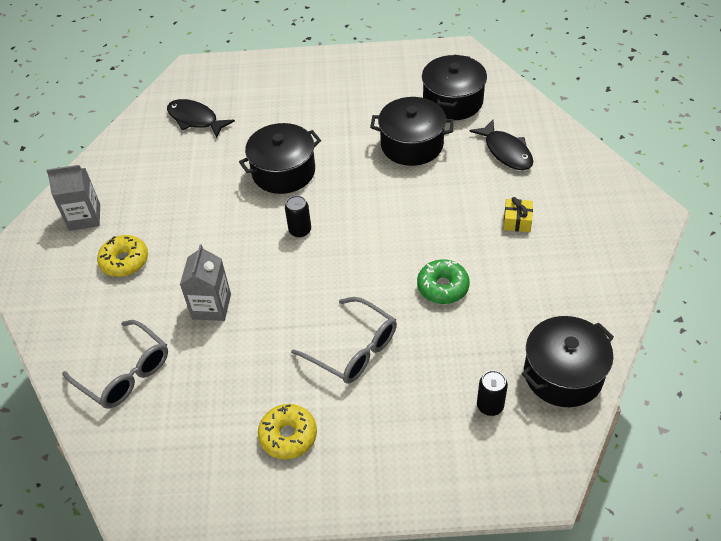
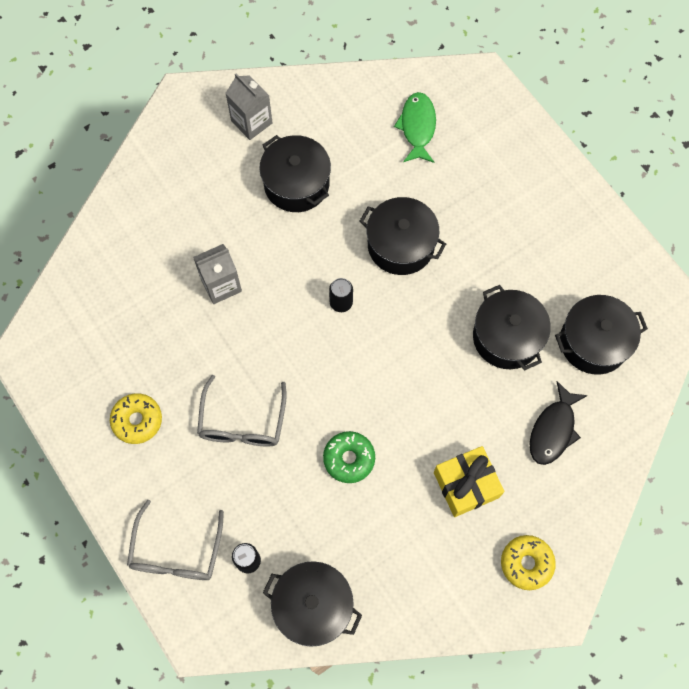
camera: 55 degrees right, 20 degrees up
grey glasses [62,320,168,409] -> grey glasses moved to [127,500,224,580]
yellow donut [97,235,148,277] -> yellow donut moved to [501,535,556,590]
black fish [167,99,235,138] -> green fish [394,92,436,163]
yellow gift [503,197,533,232] -> yellow gift [434,446,504,517], size x1.77
none -> black pot [259,135,331,212]

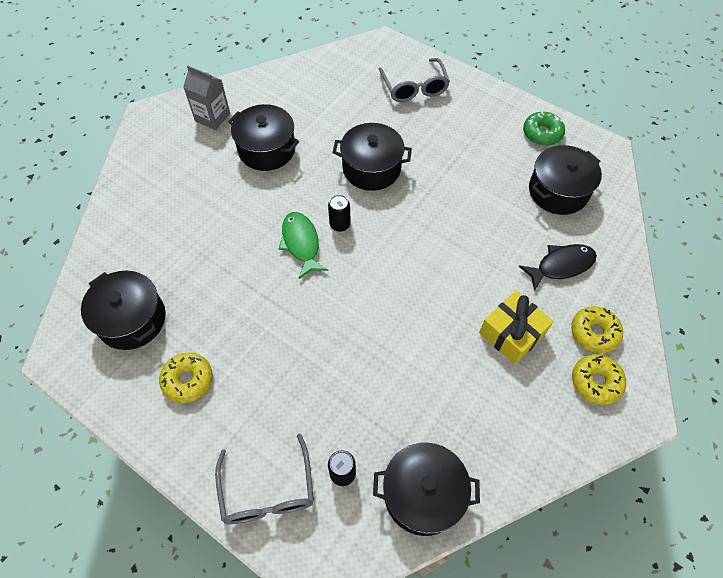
camera: 20 degrees left, 10 degrees down
grey carton [193,244,242,304] -> none
grey glasses [197,375,287,446] -> grey glasses moved to [378,58,450,102]
green donut [323,431,375,483] -> green donut moved to [523,111,565,146]
green fish [394,92,436,163] -> green fish moved to [279,212,328,279]
black pot [473,285,551,370] -> black pot moved to [81,271,166,350]
black fish [530,381,588,465] -> black fish turned 120 degrees counterclockwise [518,244,597,291]
none -> yellow donut [571,306,623,353]

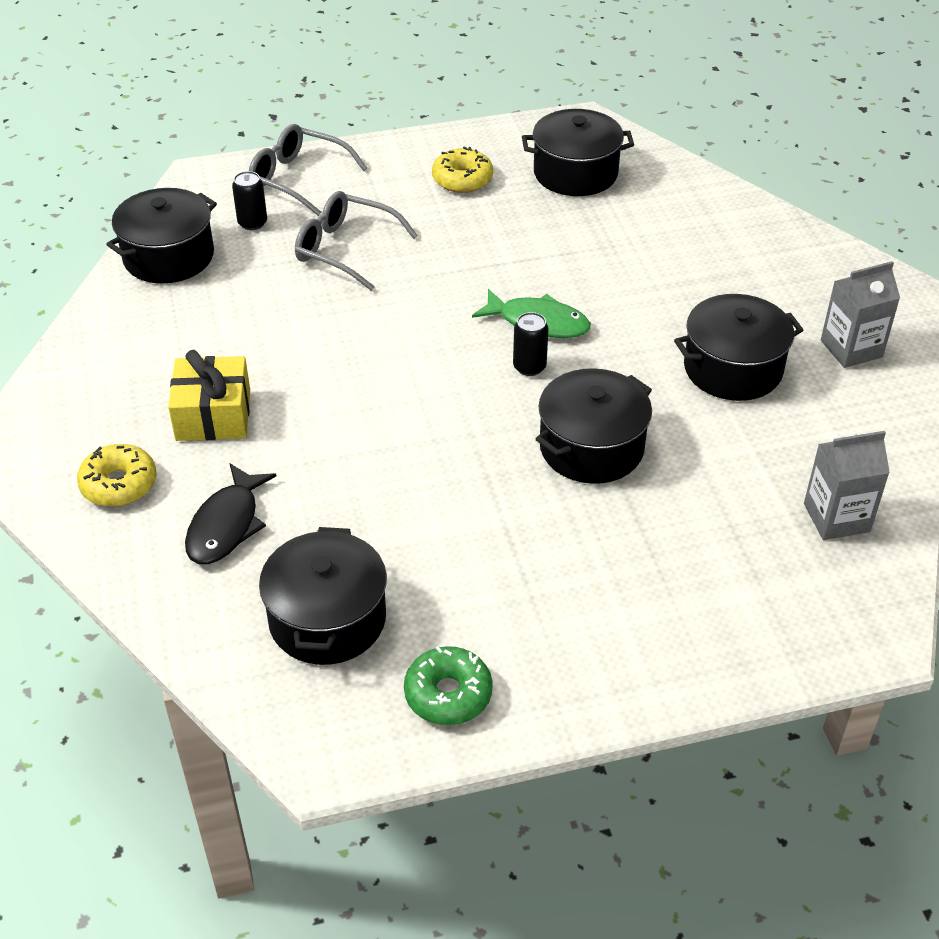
camera: 130 degrees right, 15 degrees down
grey glasses [378,58,450,102] -> grey glasses moved to [295,191,418,291]
yellow donut [572,354,626,405] -> none
none -> grey carton [804,431,890,540]

